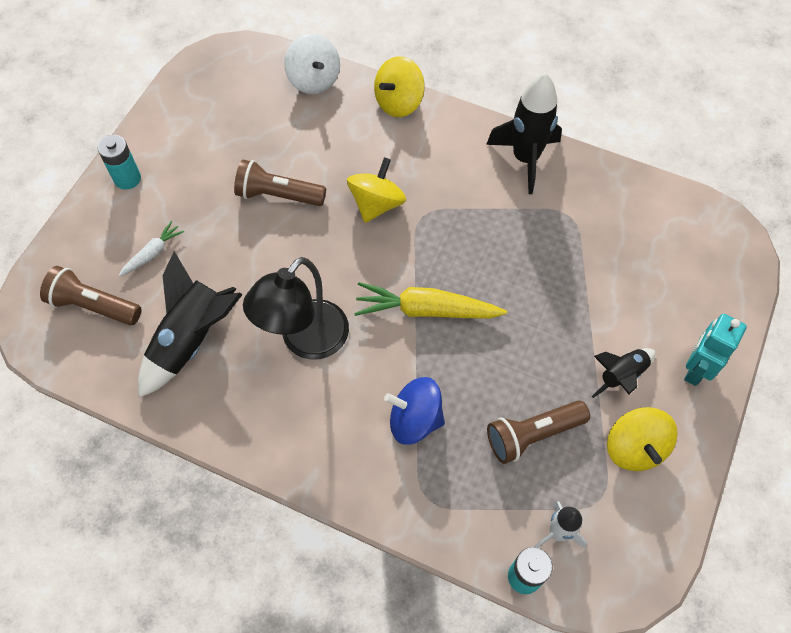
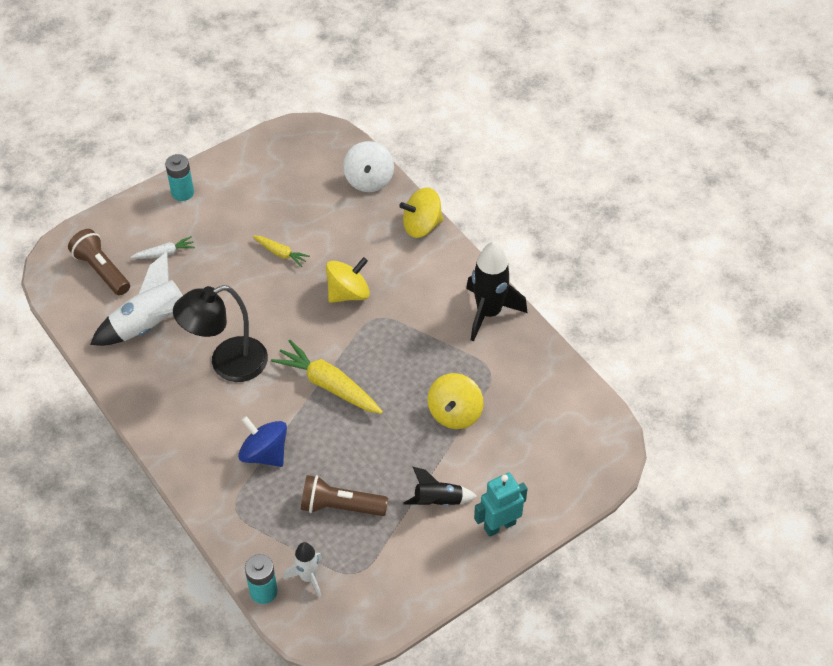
camera: 30 degrees right, 10 degrees down
black rocket [138,251,243,398] -> white rocket [90,252,183,346]
brown flashlight [234,159,326,206] -> yellow carrot [253,236,310,267]
yellow spinning top [607,407,678,471] -> yellow spinning top moved to [428,373,484,429]

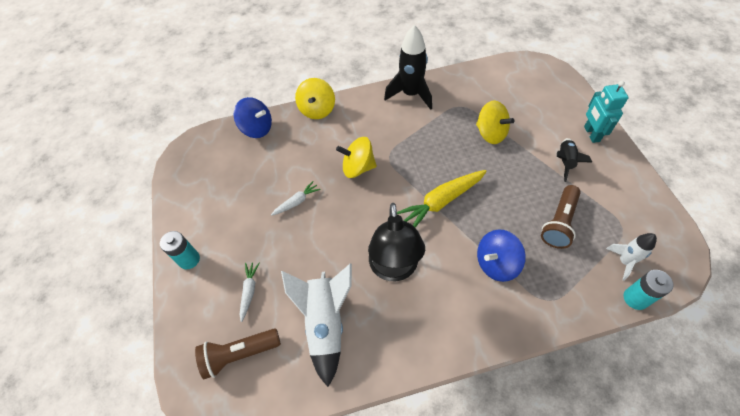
camera: 65 degrees left, 5 degrees up
yellow carrot [253,236,310,267] -> white carrot [271,181,321,216]
yellow spinning top [326,257,370,303] -> yellow spinning top turned 75 degrees counterclockwise [336,137,377,178]
white spinning top [343,141,394,192] -> blue spinning top [234,97,272,138]

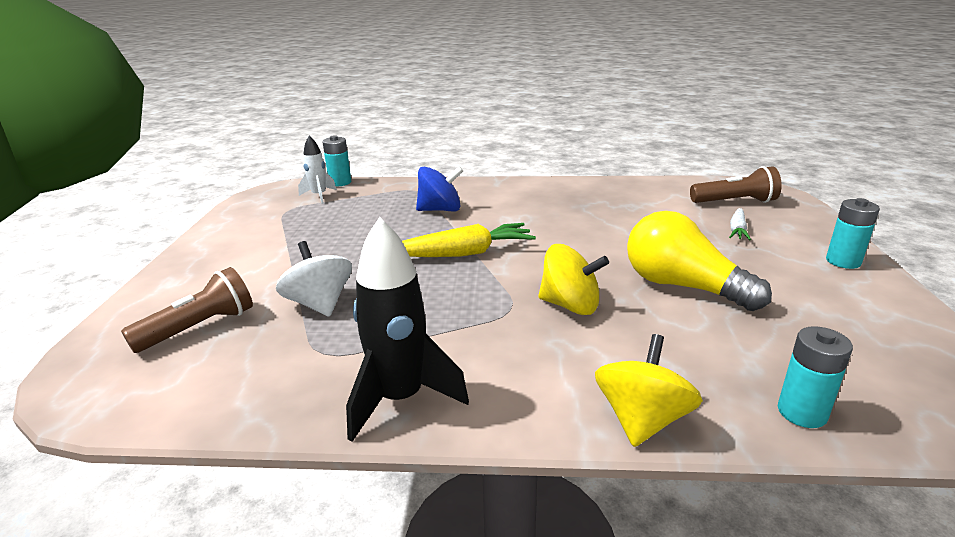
camera: 165 degrees left, 30 degrees down
blue spinning top [234,97,272,138] -> turquoise battery [778,326,853,428]
white carrot [271,181,321,216] -> yellow light bulb [627,211,772,311]
white rocket [281,264,352,387] -> none
black lamp [368,203,425,281] -> none
yellow spinning top [476,101,515,144] -> white spinning top [276,241,352,317]
brown flashlight [541,185,581,249] -> brown flashlight moved to [121,267,253,353]
black rocket [557,138,592,182] -> none
turquoise robot [584,81,629,143] -> none

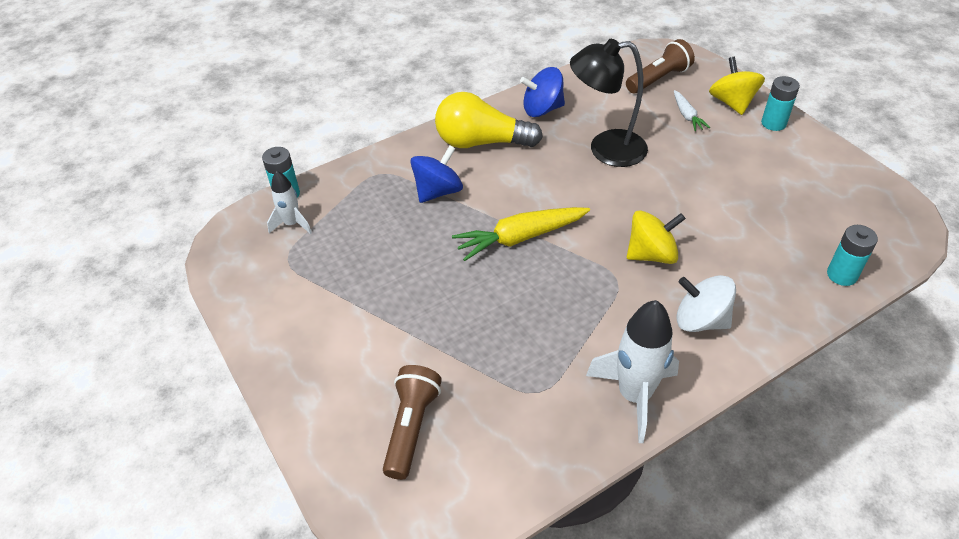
camera: 35 degrees left, 20 degrees up
white spinning top [276,241,352,317] -> white spinning top moved to [676,275,736,332]
black rocket [346,217,469,442] -> white rocket [586,300,679,443]
yellow carrot [402,223,536,257] -> yellow carrot turned 150 degrees counterclockwise [452,207,590,261]
yellow spinning top [595,334,703,447] -> yellow spinning top moved to [709,57,765,115]
yellow light bulb [627,211,772,311] -> yellow light bulb moved to [435,92,543,148]
none -> blue spinning top [520,67,565,117]
none -> black lamp [570,39,648,167]

